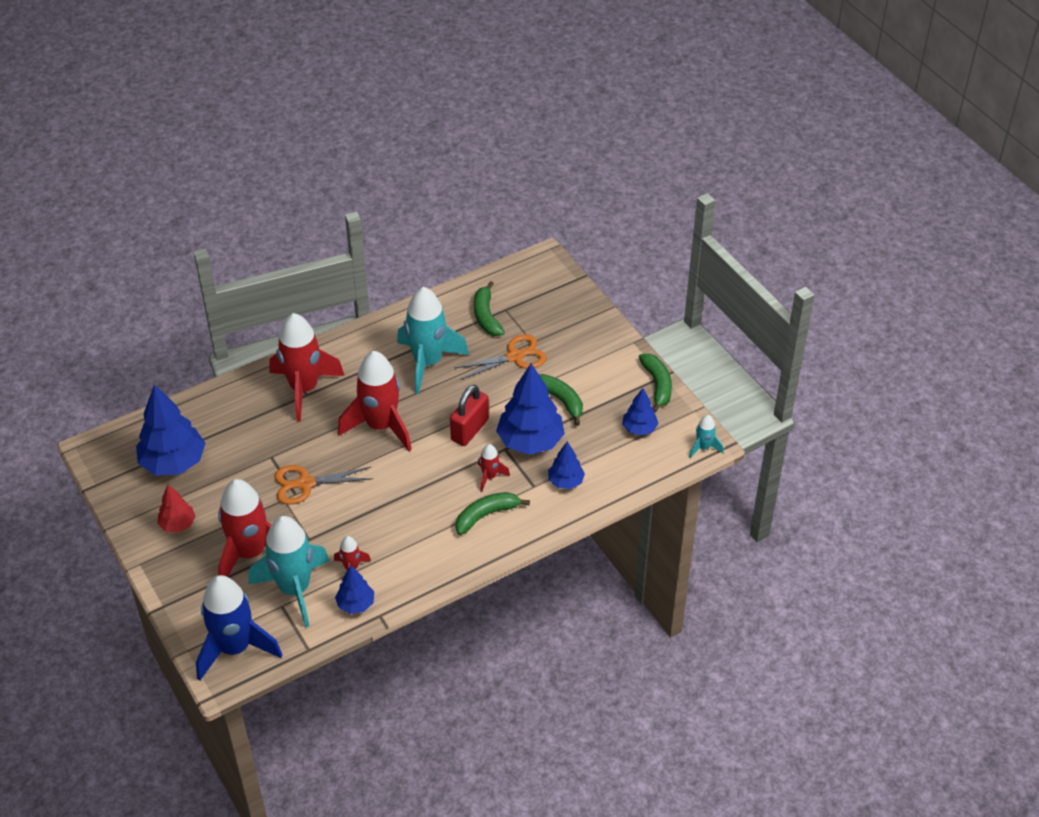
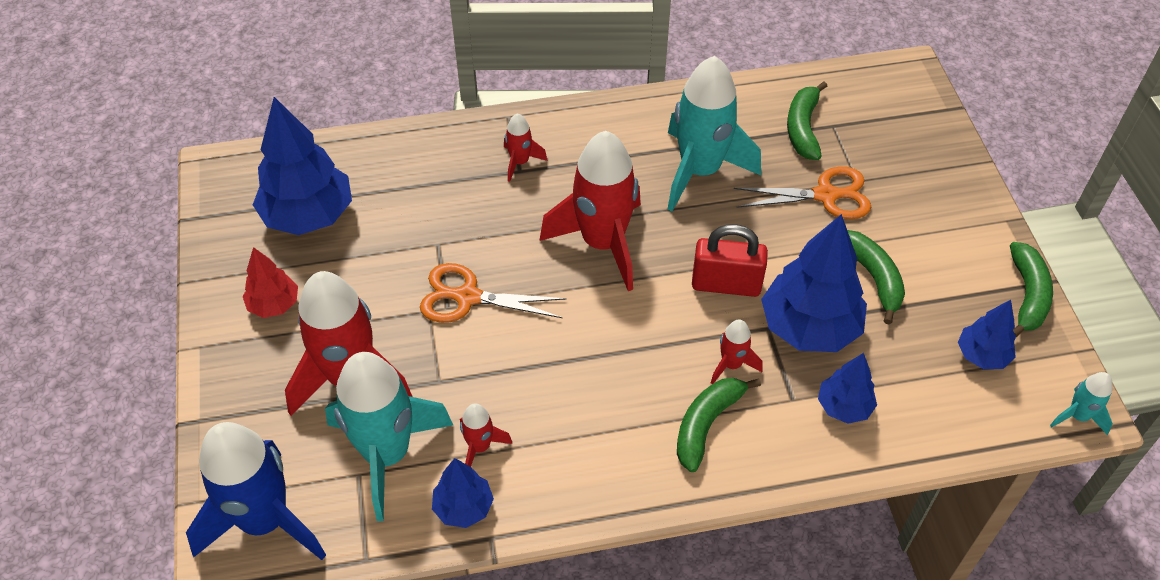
camera: 20 degrees right, 5 degrees up
red rocket [269,313,345,422] -> red rocket [504,113,547,182], size x0.45
red padlock [450,385,489,446] -> red padlock turned 45 degrees clockwise [692,224,768,297]
green banana [455,492,530,535] -> green banana turned 45 degrees counterclockwise [677,378,761,472]

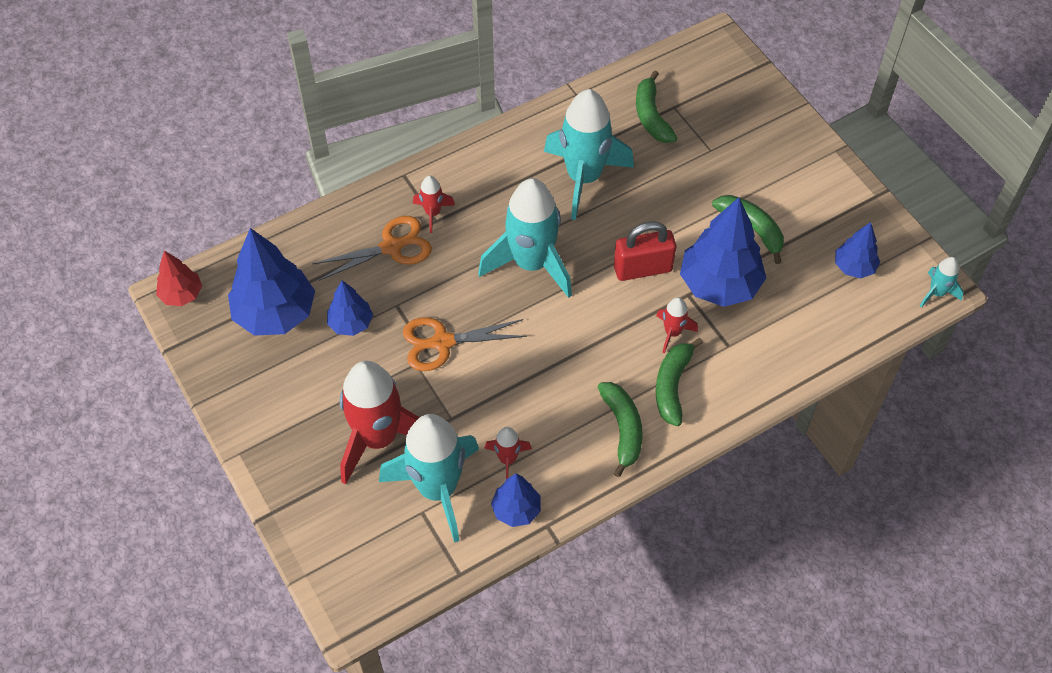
camera: 20 degrees left, 5 degrees up
blue rocket [186,422,326,560] -> none
red tree [243,247,298,318] -> red tree moved to [156,251,202,306]
red rocket [539,131,641,291] -> turquoise rocket [478,178,572,298]
orange scissors [734,166,871,219] -> orange scissors moved to [312,216,432,281]
blue tree [818,353,877,424] -> blue tree moved to [327,280,373,336]
green banana [1010,242,1053,337] -> green banana moved to [598,382,643,477]

